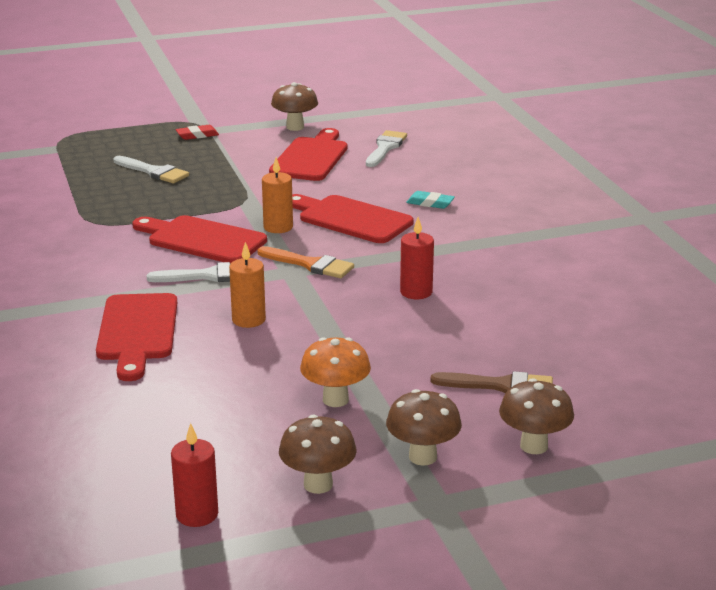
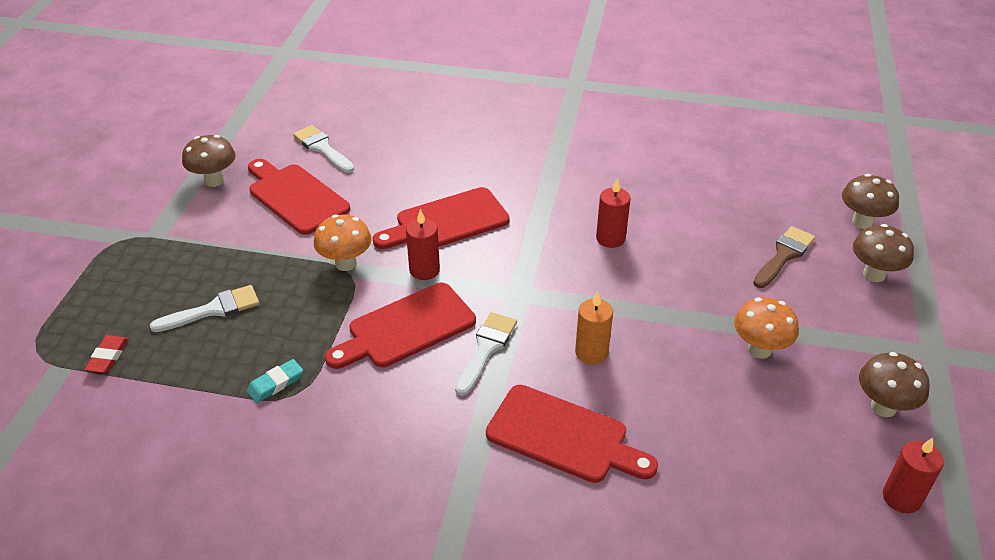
camera: 60 degrees left, 15 degrees up
red eraser [176,125,219,140] -> red eraser moved to [84,335,129,373]
orange brush [257,246,354,278] -> none
orange candle [262,157,293,233] -> red candle [406,209,440,280]
brown mushroom [386,389,462,466] -> brown mushroom moved to [842,174,899,229]
turquoise eraser [406,191,455,209] -> turquoise eraser moved to [247,359,303,403]
none -> orange mushroom [314,214,372,271]

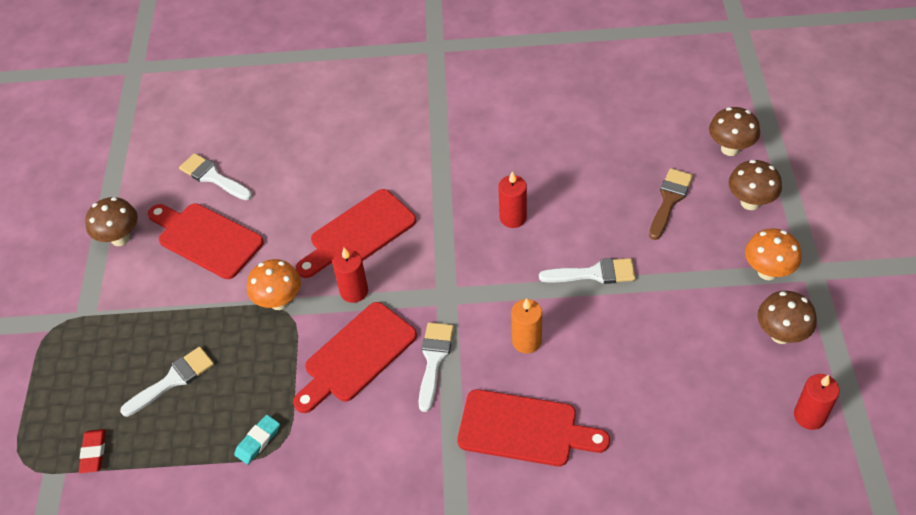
camera: 10 degrees left, 10 degrees up
orange mushroom [734,297,799,359] -> orange mushroom moved to [745,228,802,280]
none -> white brush [539,258,635,284]

